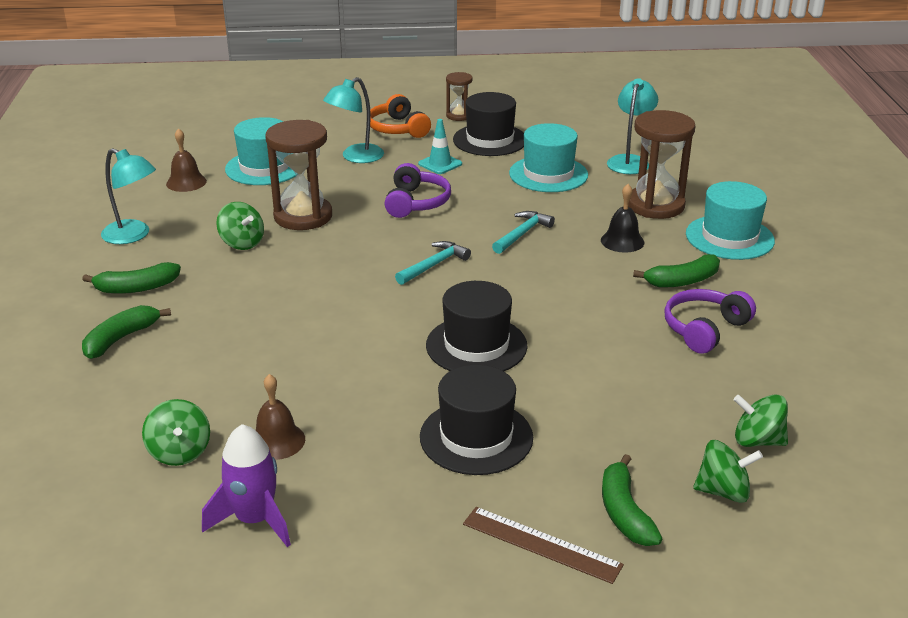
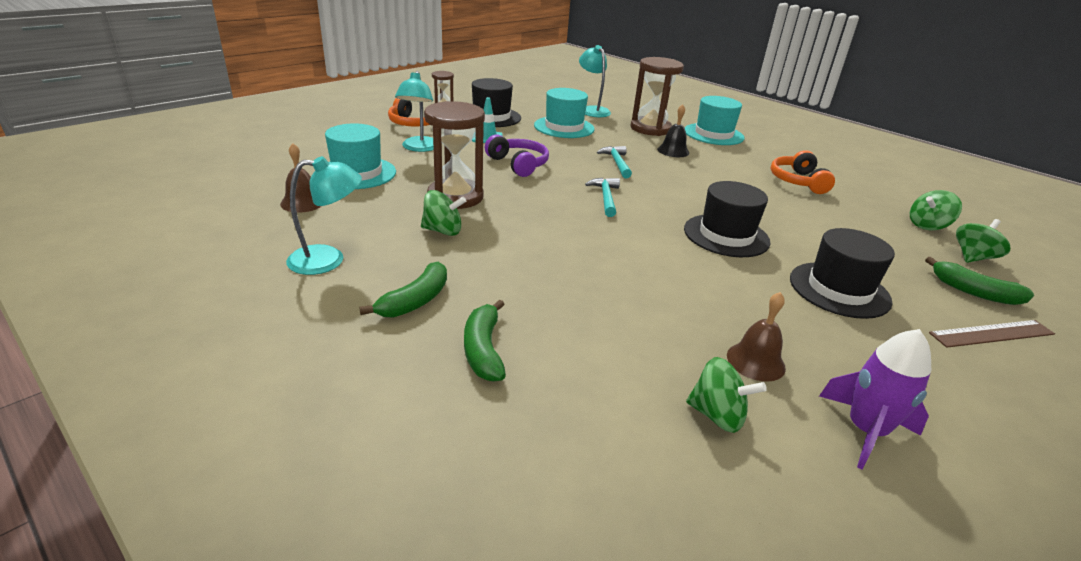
camera: 45 degrees left, 0 degrees up
green banana [633,254,720,287] -> none
purple headphones [664,289,756,354] -> orange headphones [771,150,835,194]

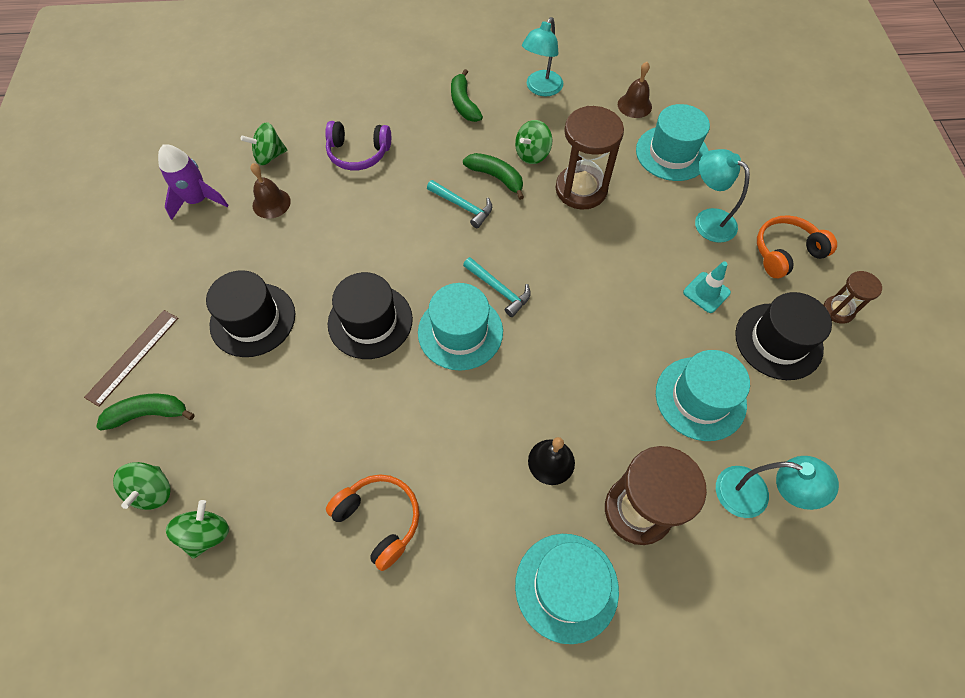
camera: 135 degrees right, 30 degrees up
green banana [464,299,506,382] -> green banana moved to [463,153,524,200]
purple headphones [485,134,549,177] -> purple headphones moved to [325,121,391,170]
turquoise hammer [597,146,632,178] -> turquoise hammer moved to [427,180,492,228]
none -> turquoise hat [418,283,503,370]

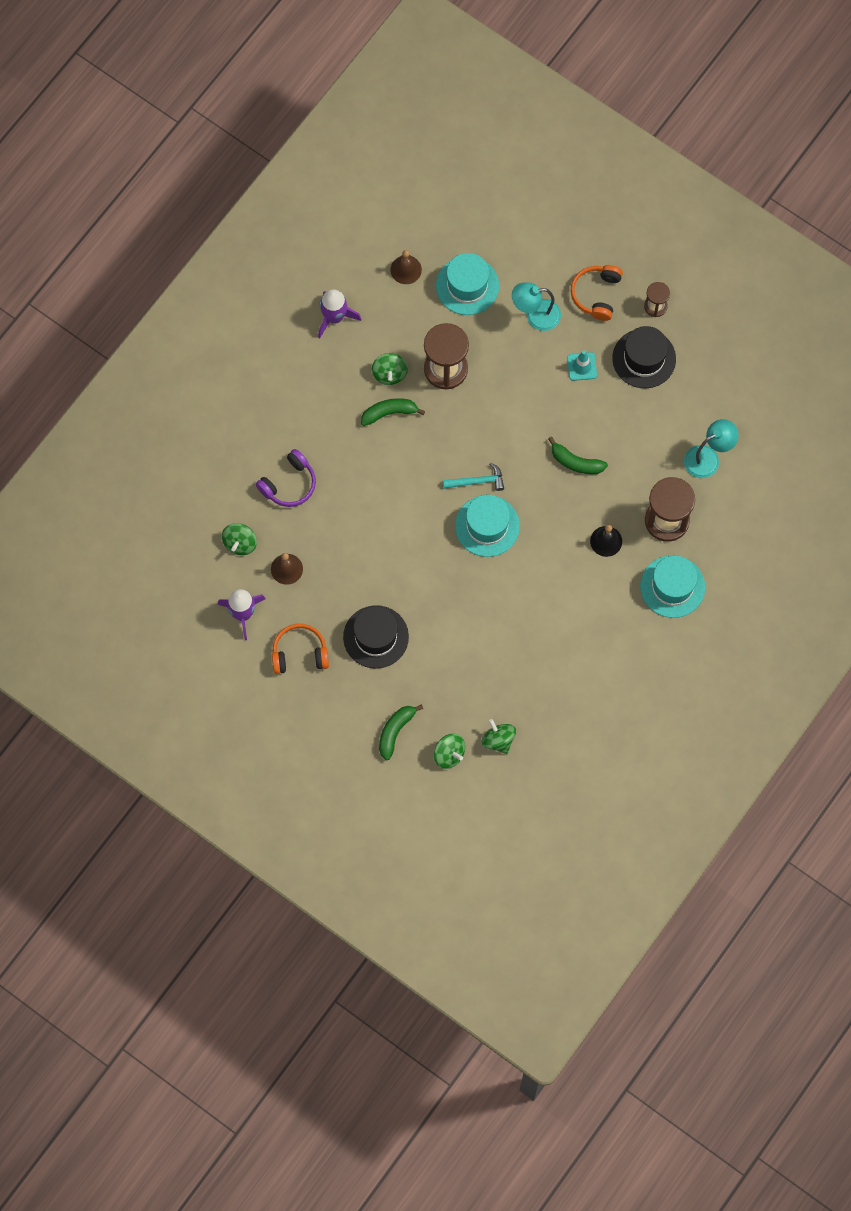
camera: 50 degrees left, 10 degrees up
brown ruler [84,310,178,407] -> none
orange headphones [326,474,419,571] -> orange headphones moved to [272,624,329,674]
black hat [328,272,413,359] -> none
turquoise hammer [427,180,492,228] -> none
green banana [451,69,483,122] -> green banana moved to [548,437,608,474]
turquoise lamp [522,17,563,96] -> purple rocket [318,290,361,338]
turquoise hat [656,350,750,441] -> none

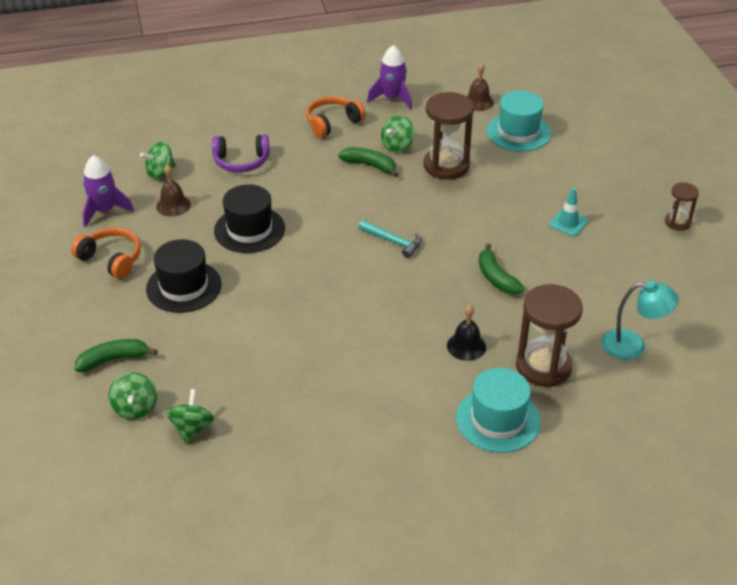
camera: 40 degrees right, 30 degrees down
turquoise hat [455,495,520,557] -> none
turquoise lamp [512,282,561,331] -> none
orange headphones [570,265,623,321] -> orange headphones moved to [306,96,366,138]
black hat [612,326,676,388] -> black hat moved to [214,184,285,253]

